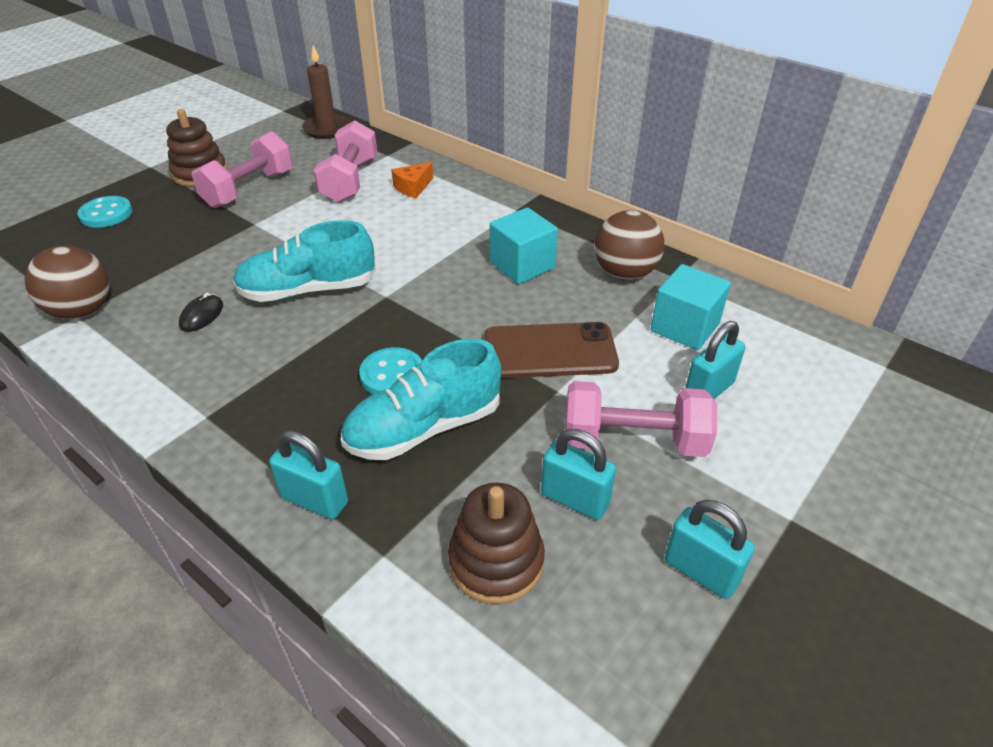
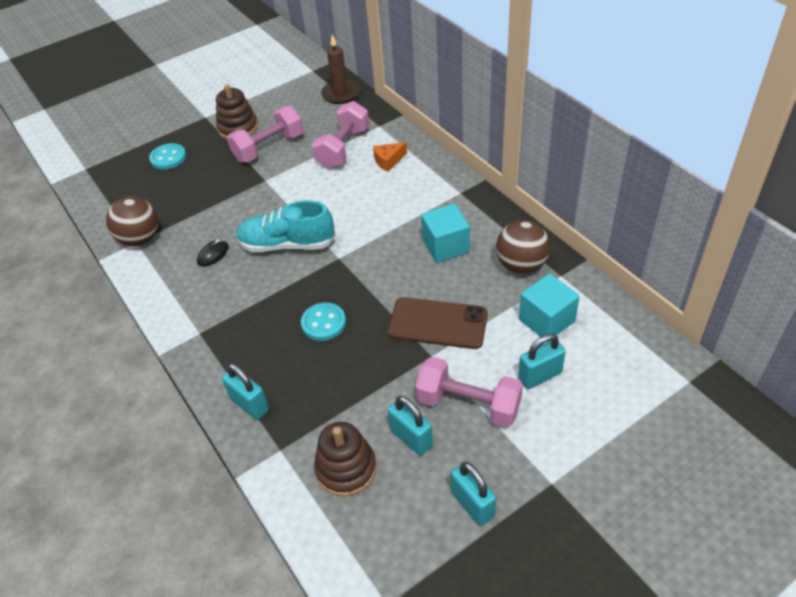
camera: 20 degrees right, 5 degrees up
turquoise shoe [341,339,501,460] -> none

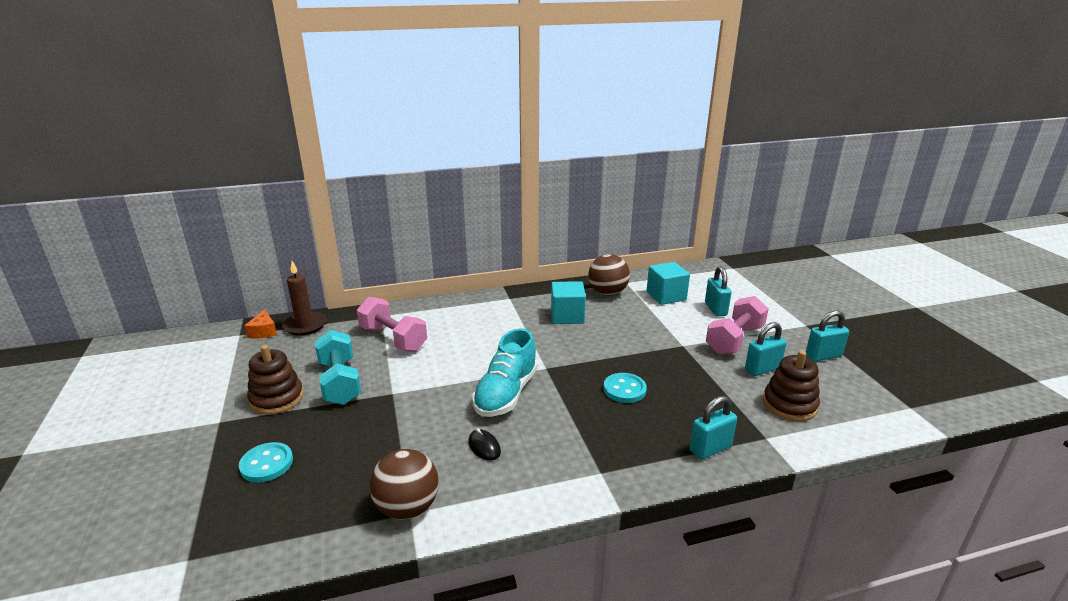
camera: 75 degrees left, 20 degrees down
pink dumbbell [227,106,303,162] -> turquoise dumbbell [315,330,361,405]
orange cheese [373,142,407,172] -> orange cheese moved to [245,309,277,338]
brown phone [388,297,488,349] -> none

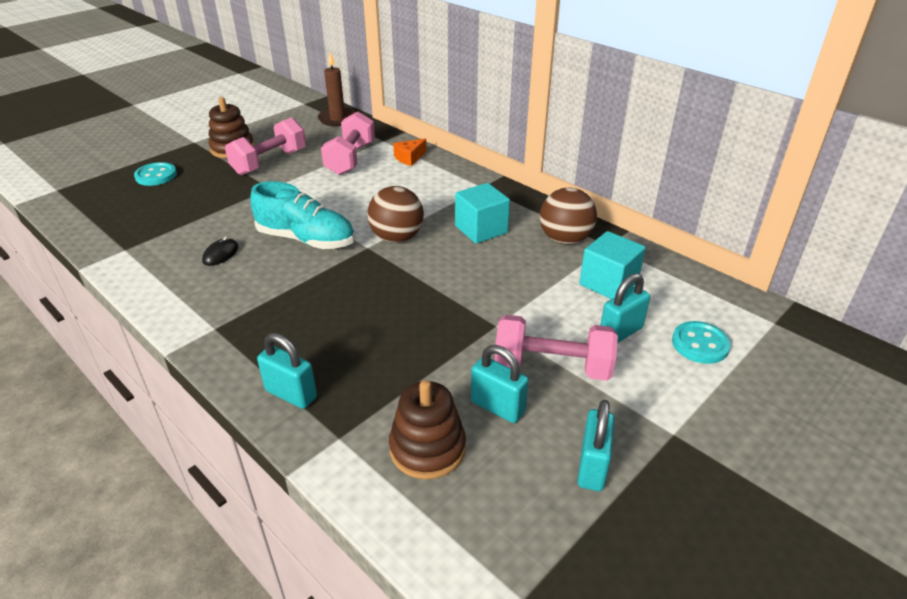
camera: 60 degrees right, 10 degrees up
orange cheese [245,309,277,338] -> orange cheese moved to [393,138,427,166]
turquoise dumbbell [315,330,361,405] -> pink dumbbell [225,117,306,175]
brown ball [369,449,439,520] -> brown ball moved to [367,186,424,243]
turquoise shoe [472,328,538,417] -> turquoise shoe turned 150 degrees counterclockwise [250,181,355,249]
turquoise button [603,373,647,403] -> turquoise button moved to [672,321,731,364]
turquoise padlock [806,310,849,361] -> turquoise padlock turned 60 degrees clockwise [577,400,615,491]

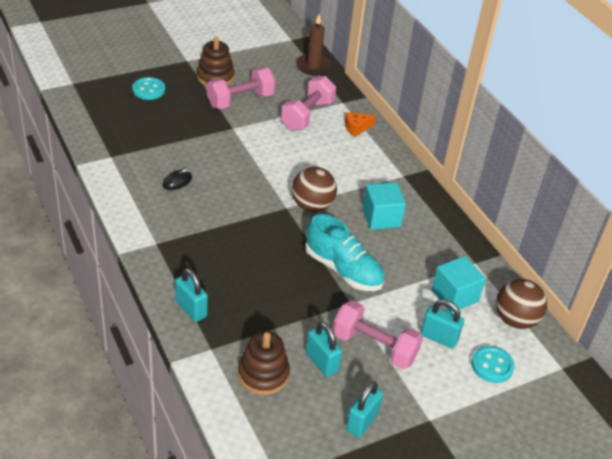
camera: 15 degrees right, 5 degrees up
turquoise shoe [250,181,355,249] -> turquoise shoe moved to [305,214,385,291]
brown ball [540,188,597,245] -> brown ball moved to [496,279,547,329]
turquoise padlock [600,273,650,343] -> turquoise padlock turned 45 degrees clockwise [421,299,464,348]

